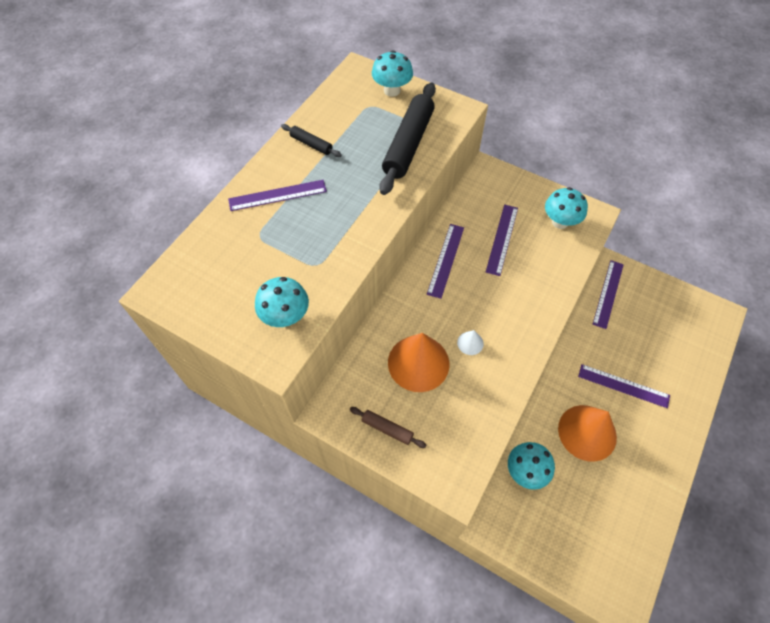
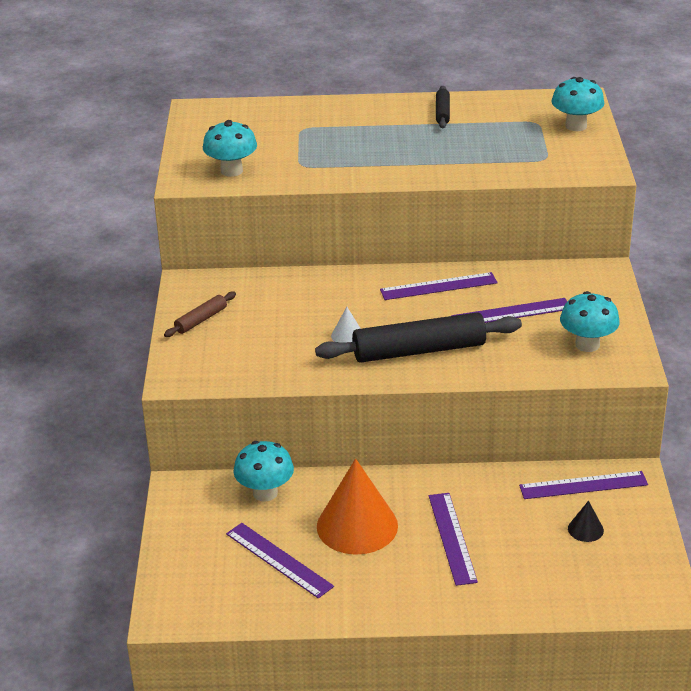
camera: 60 degrees right, 25 degrees down
purple ruler [228,180,327,211] -> purple ruler moved to [226,523,334,598]
brown rolling pin [350,407,427,448] -> brown rolling pin turned 45 degrees clockwise [164,292,236,337]
black rolling pin [379,82,436,195] -> black rolling pin moved to [315,312,522,363]
orange cone [388,333,449,392] -> none
none -> black cone [568,501,604,542]

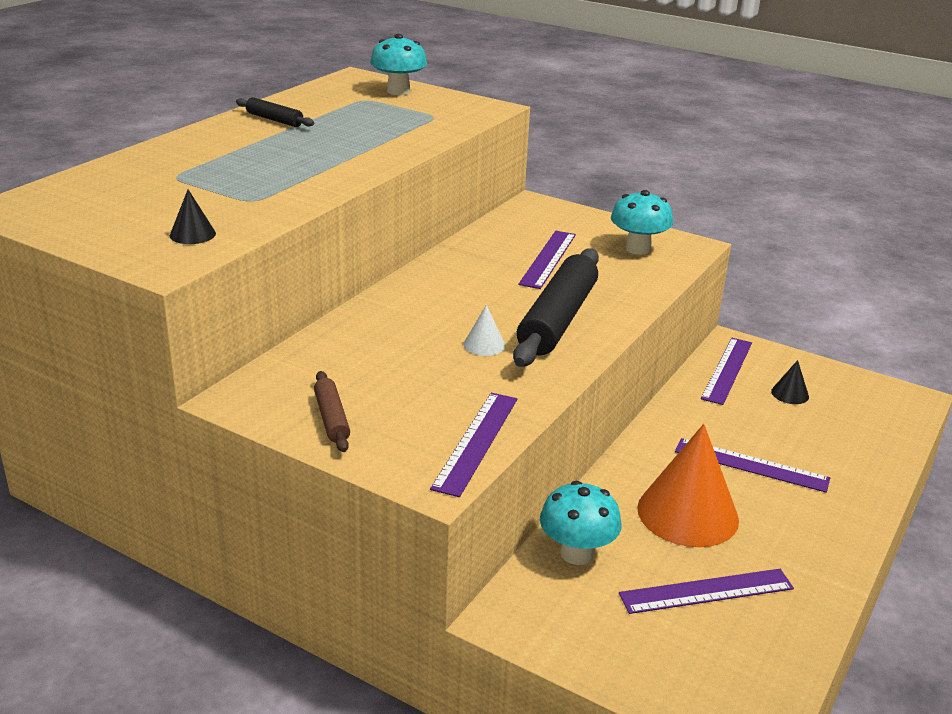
camera: 60 degrees left, 5 degrees down
turquoise mushroom [203,120,257,177] -> black cone [170,189,216,244]
purple ruler [380,272,498,300] -> purple ruler moved to [430,393,517,497]

